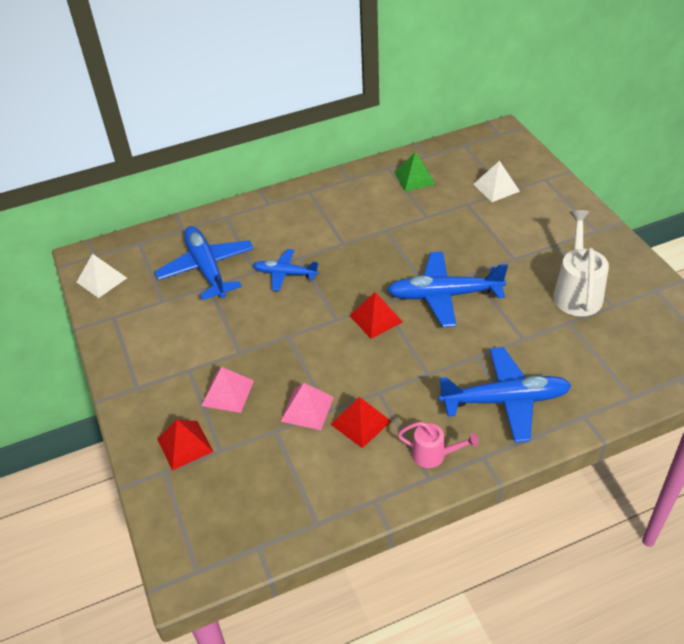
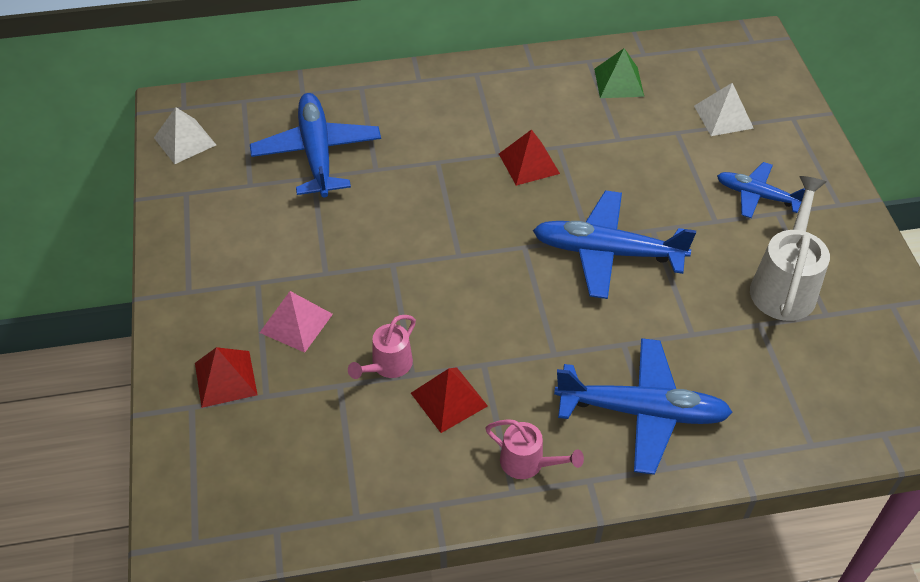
camera: 10 degrees right, 5 degrees up
blue plane [253,249,319,291] -> blue plane moved to [717,162,805,218]
pink pyramid [280,383,334,430] -> pink watering can [348,315,416,379]
red pyramid [349,292,403,339] -> red pyramid moved to [499,129,560,186]

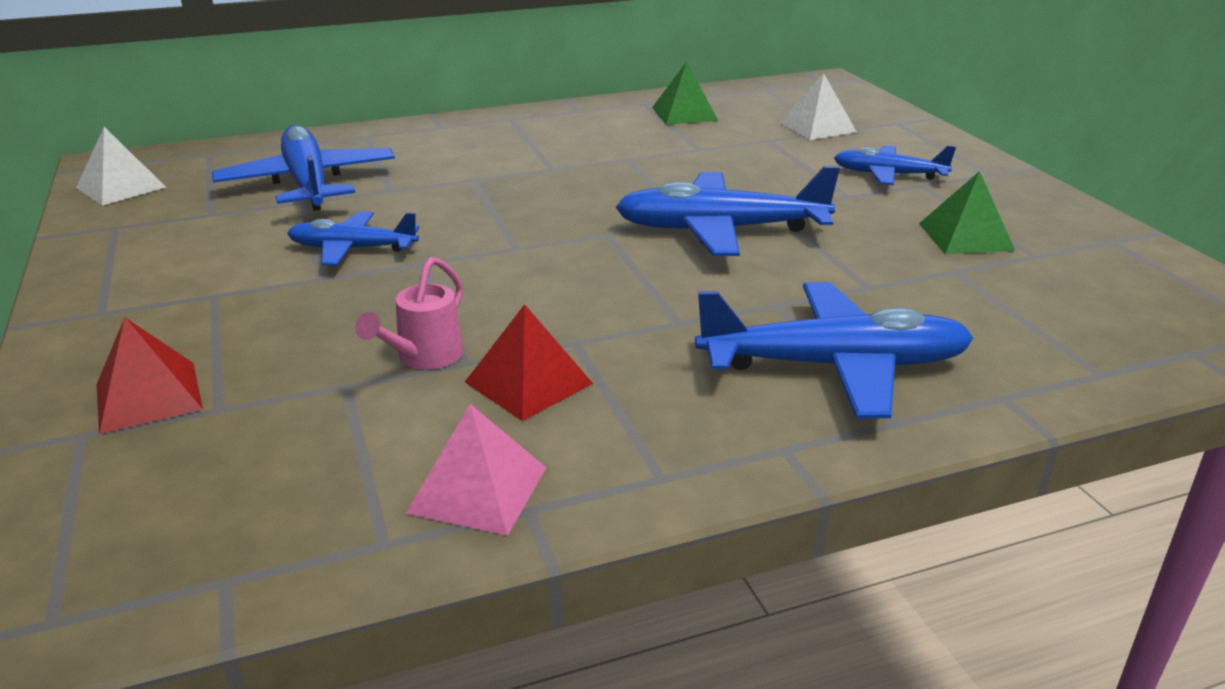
camera: 10 degrees left, 20 degrees down
pink pyramid [260,291,333,353] -> pink pyramid moved to [406,404,547,536]
pink watering can [486,419,584,479] -> none
red pyramid [499,129,560,186] -> none
white watering can [750,176,830,321] -> green pyramid [919,171,1015,254]
none -> blue plane [287,211,419,266]

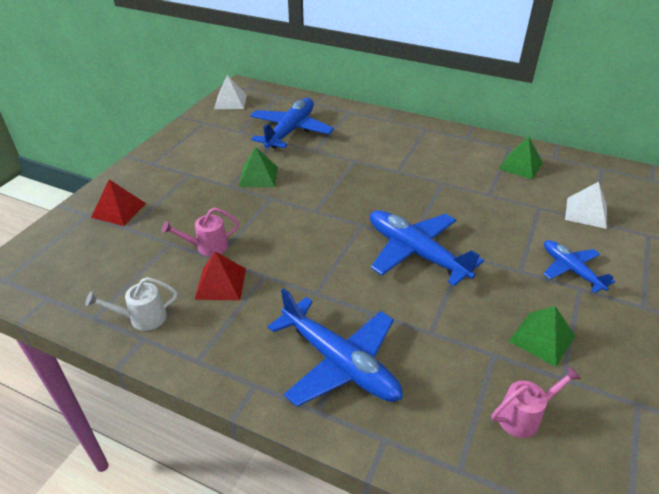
camera: 45 degrees right, 10 degrees up
blue plane [287,211,419,266] -> green pyramid [239,147,278,187]
pink pyramid [406,404,547,536] -> white watering can [85,277,178,331]
none -> pink watering can [491,366,581,438]

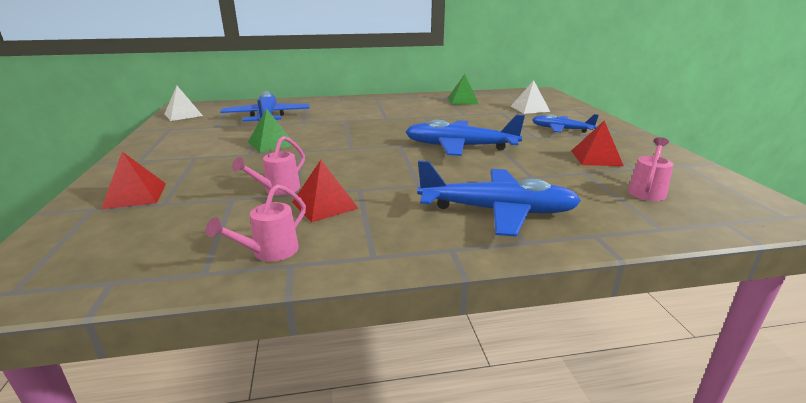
camera: 35 degrees left, 15 degrees down
white watering can [85,277,178,331] -> pink watering can [206,184,306,262]
green pyramid [509,306,575,367] -> red pyramid [572,120,624,166]

